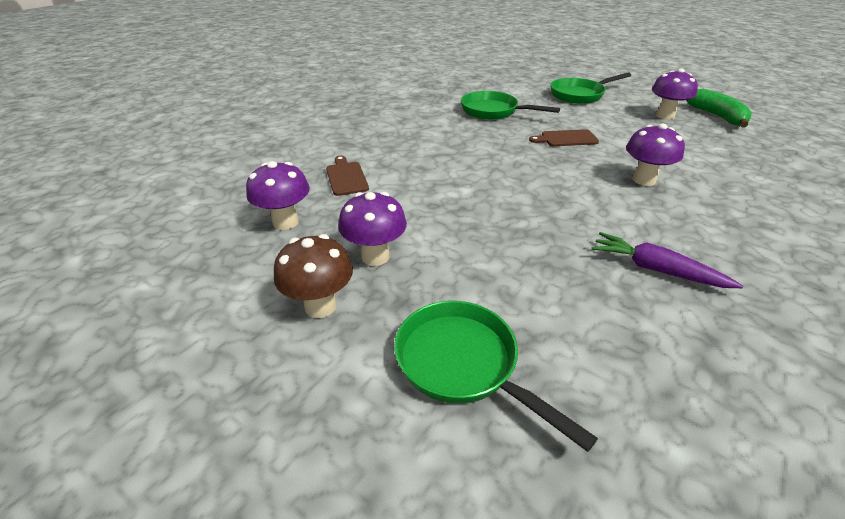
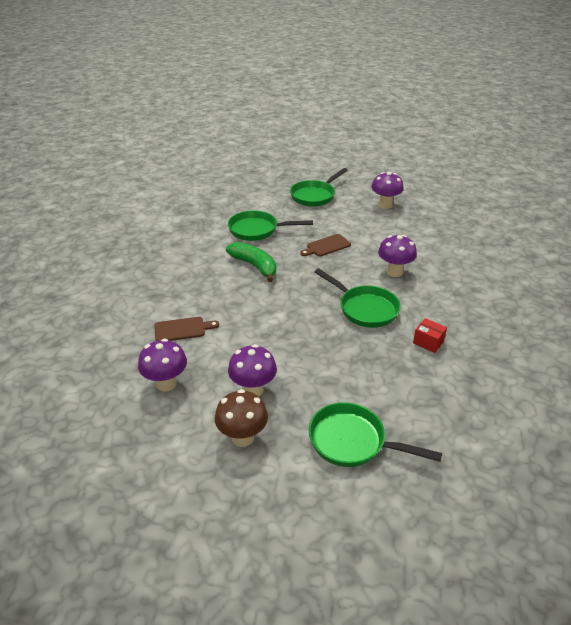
camera: 25 degrees left, 0 degrees up
brown cutting board [326,155,369,196] -> brown cutting board turned 120 degrees clockwise [154,317,219,341]
purple carrot [592,232,743,288] -> red box [413,318,447,353]
green banana [686,89,752,127] -> green banana moved to [226,242,276,282]
none -> green pan [315,268,401,328]

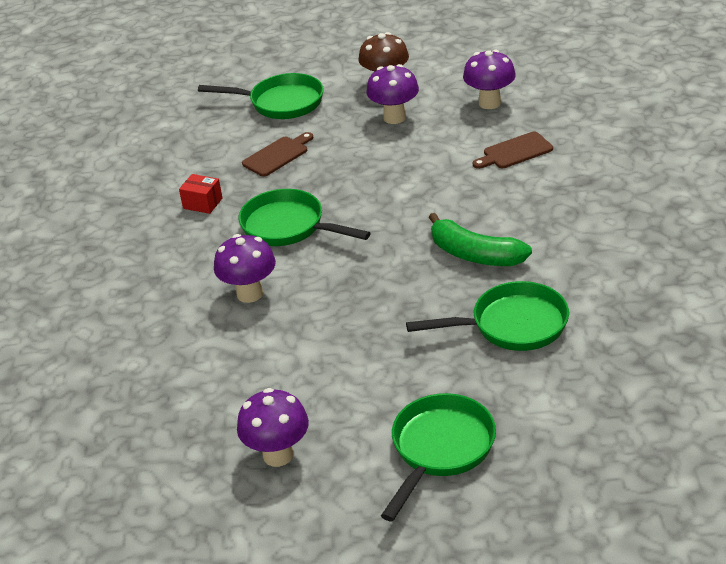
camera: 170 degrees right, 0 degrees up
brown cutting board [300,234,351,256] -> brown cutting board moved to [242,132,313,177]

